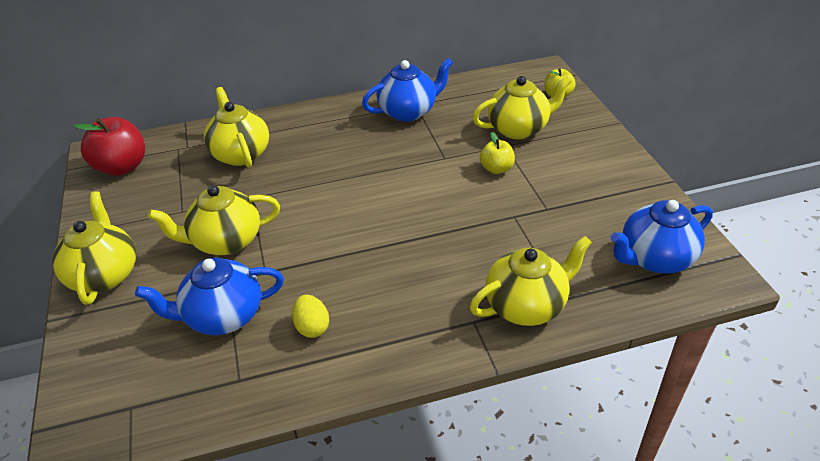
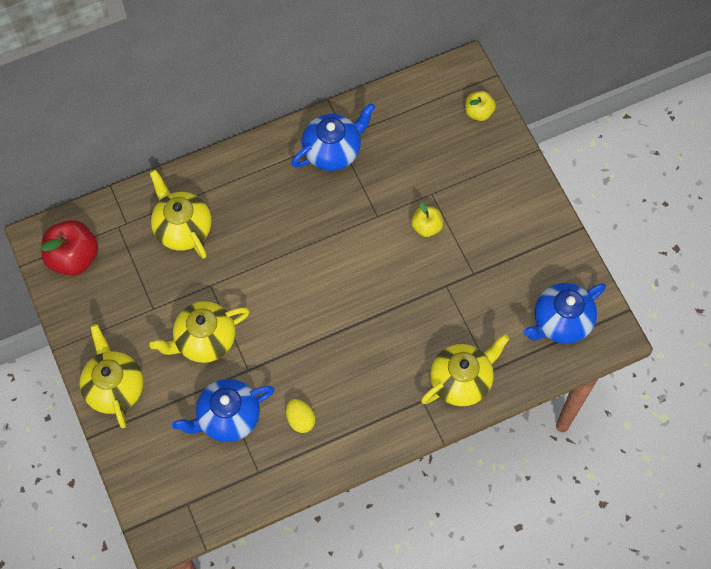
camera: 10 degrees left, 25 degrees up
yellow teapot [472,76,572,139] -> none

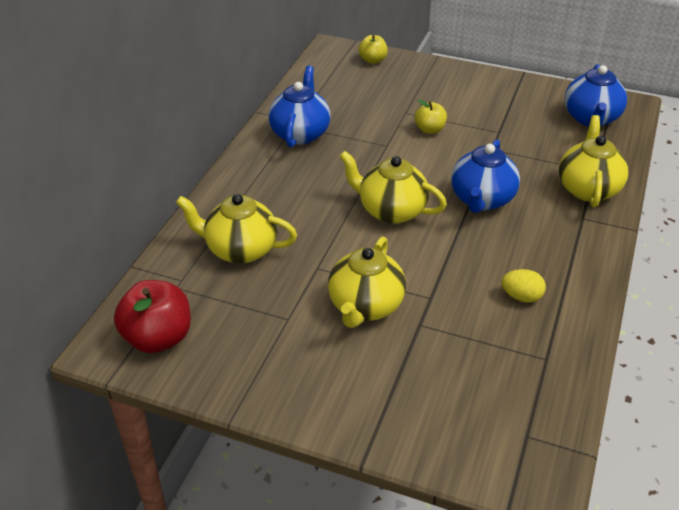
camera: 45 degrees left, 25 degrees down
yellow teapot [79,324,144,428] -> yellow teapot moved to [339,151,447,224]
blue teapot [172,379,275,442] -> blue teapot moved to [451,139,520,213]

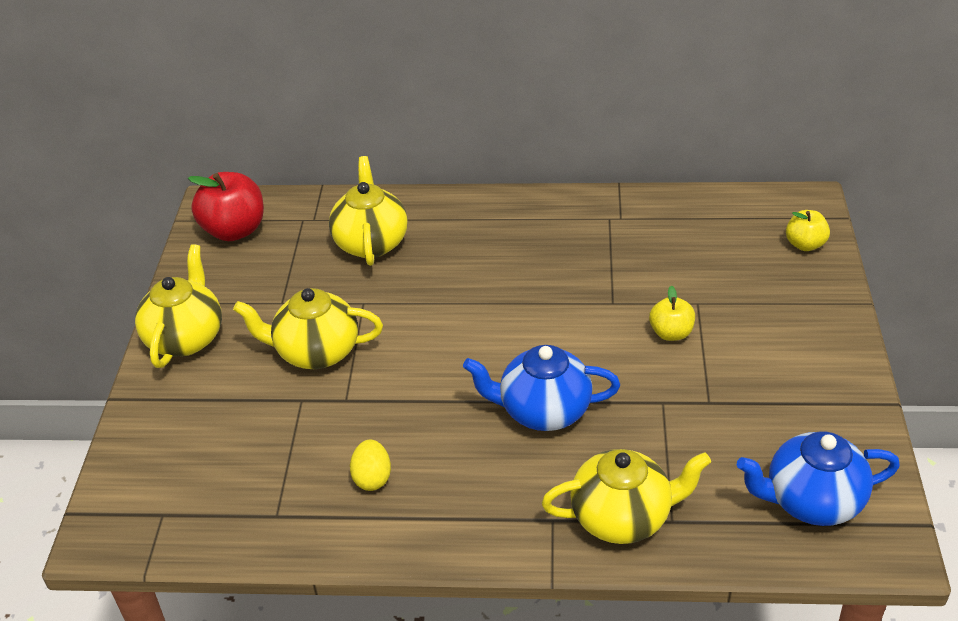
camera: 75 degrees right, 0 degrees up
blue teapot [268,65,331,148] -> none
yellow teapot [339,151,447,224] -> yellow teapot moved to [135,244,222,368]

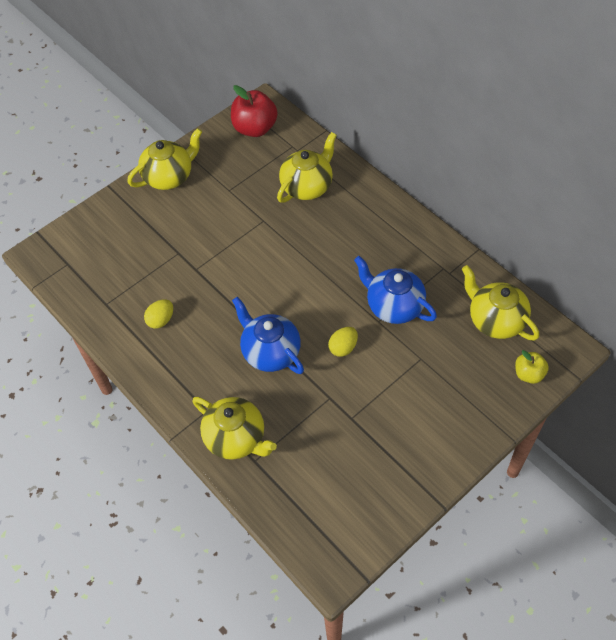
camera: 45 degrees right, 15 degrees up
yellow teapot [233,288,383,369] -> yellow teapot moved to [462,265,539,340]
yellow apple [649,286,695,341] -> none
blue teapot [737,432,900,526] -> blue teapot moved to [354,256,437,324]
none -> yellow egg [328,327,358,357]

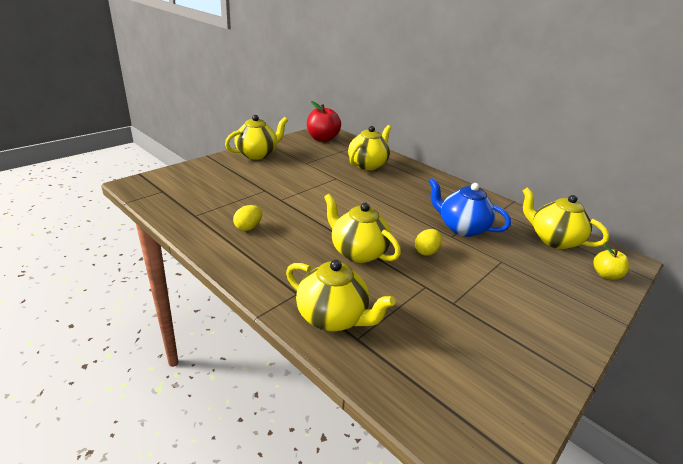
camera: 10 degrees left, 25 degrees down
blue teapot [232,297,304,374] -> yellow teapot [324,193,401,263]

